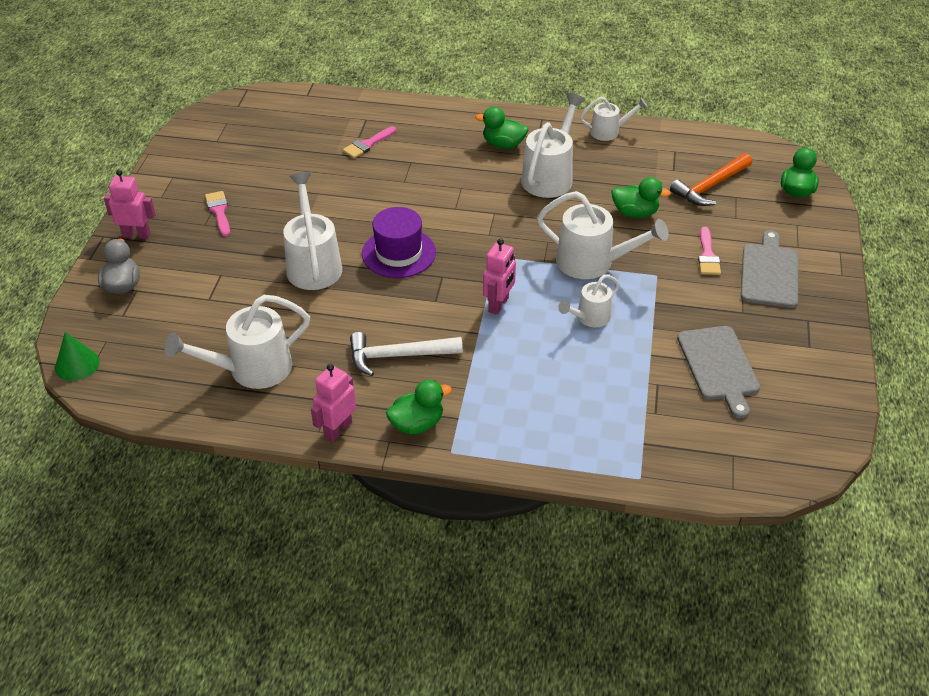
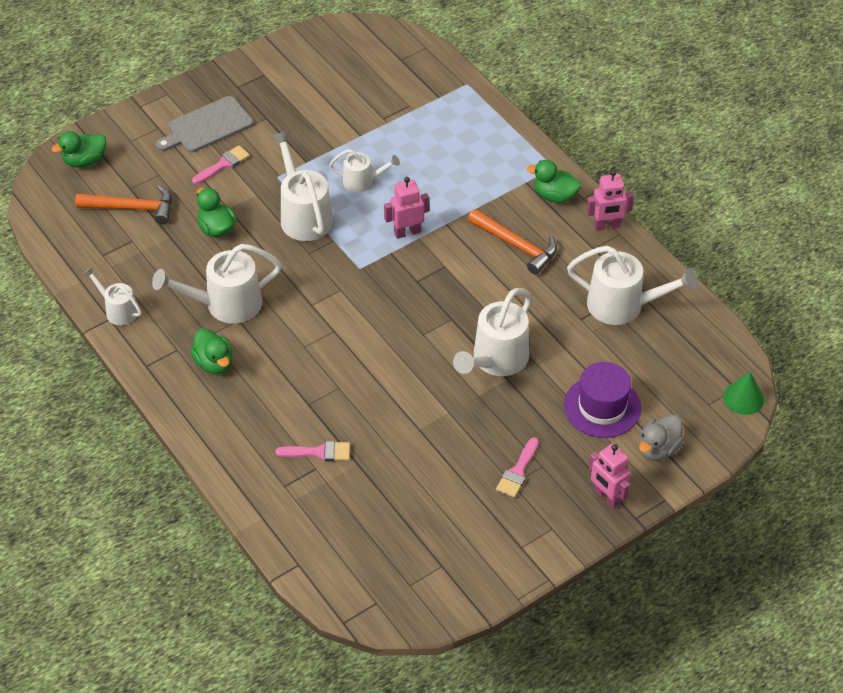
camera: 135 degrees left, 5 degrees up
white hammer [350,332,463,376] -> orange hammer [468,209,557,275]
purple hat [362,207,436,278] -> purple hat moved to [564,362,641,438]
grey cutting board [677,326,760,418] -> none

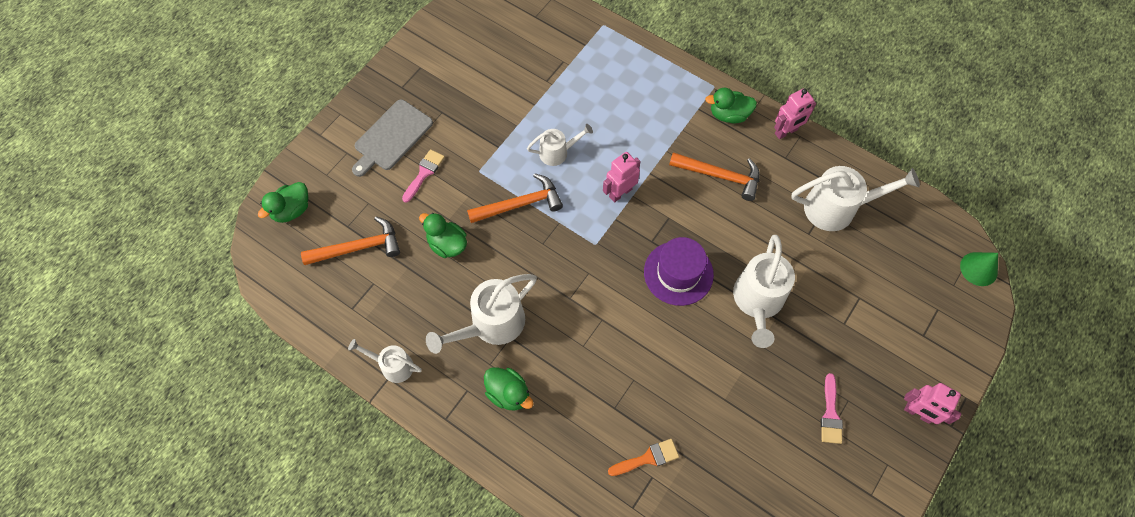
camera: 20 degrees left, 15 degrees up
white watering can [271,131,333,241] -> orange hammer [467,173,563,223]
pink brush [276,441,350,461] -> orange brush [608,439,679,476]
purple hat [564,362,641,438] -> purple hat moved to [644,237,714,306]
grey duck [639,415,684,461] -> none

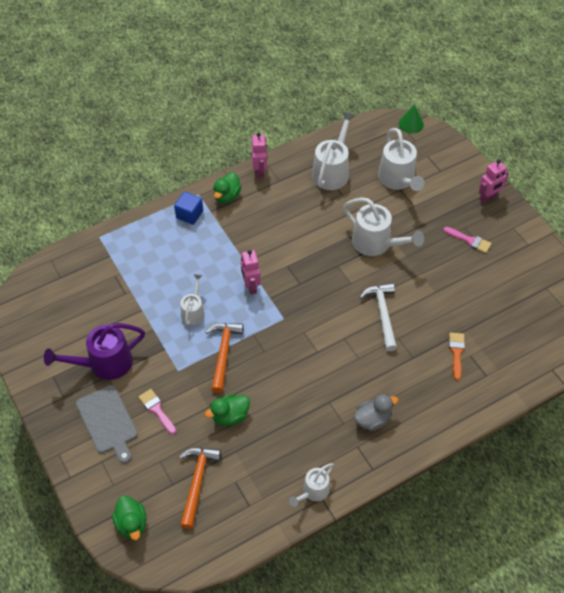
camera: 65 degrees left, 10 degrees down
white watering can [426,274,537,354] -> white watering can moved to [378,128,424,191]
green duck [484,368,533,410] -> grey duck [354,394,399,431]
purple hat [644,237,714,306] -> none
orange hammer [669,152,760,201] -> none
none -> purple watering can [44,323,145,380]
none -> blue cube [174,192,203,225]
none -> white hammer [360,283,397,351]

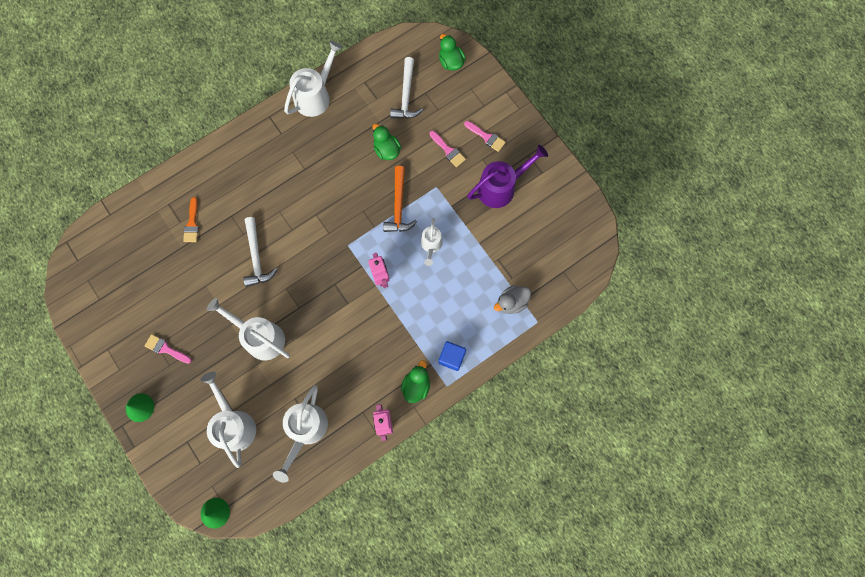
camera: 175 degrees right, 20 degrees up
grey cutting board [76,385,138,463] -> pink brush [464,121,506,152]
orange hammer [179,448,221,529] -> white hammer [390,57,423,119]
green duck [205,394,250,426] -> green duck turned 90 degrees counterclockwise [372,123,401,160]
white watering can [289,463,334,507] -> white watering can [284,40,343,117], size x1.73
grey duck [354,394,399,431] -> grey duck moved to [494,285,531,314]
pink robot [479,159,509,203] -> green cone [126,393,154,422]

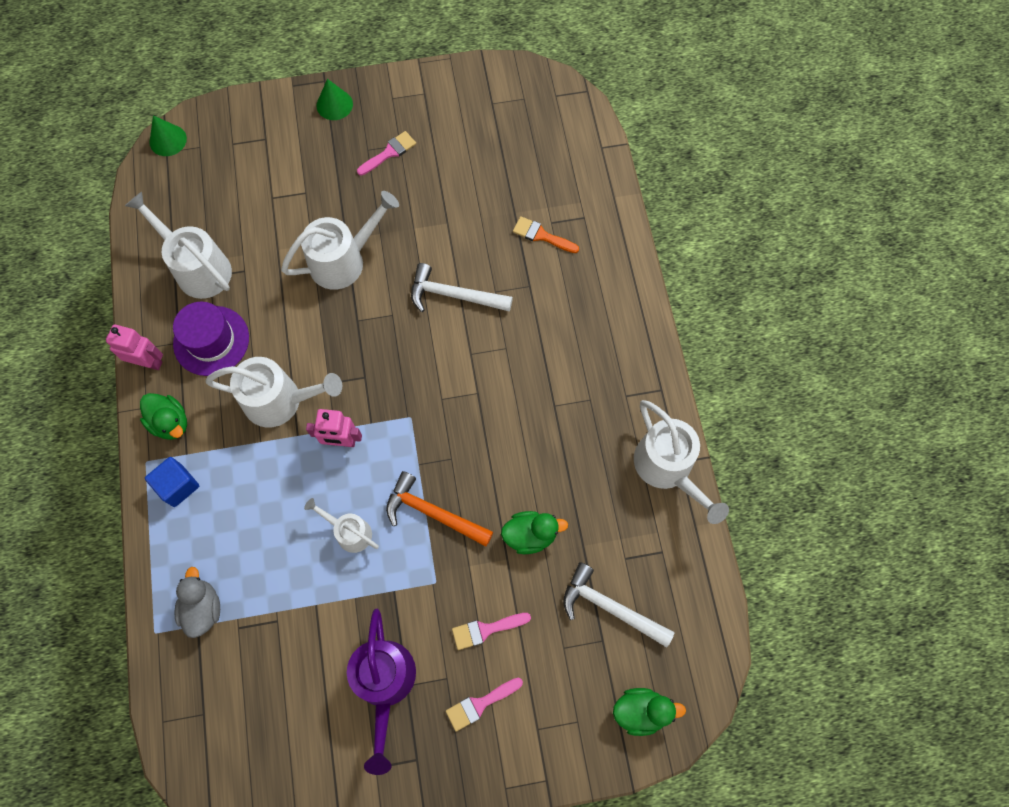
camera: 115 degrees right, 5 degrees down
white watering can [200,372,256,468] -> white watering can moved to [205,357,342,427]
none -> purple hat [173,302,249,376]

